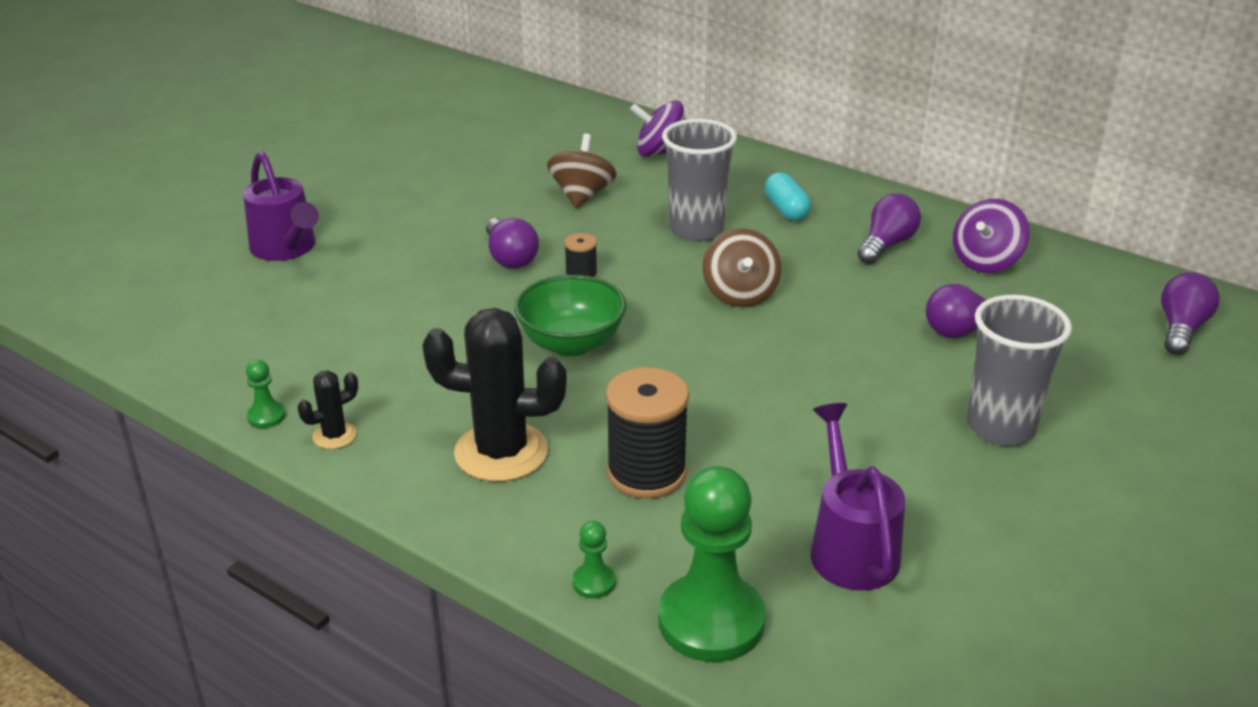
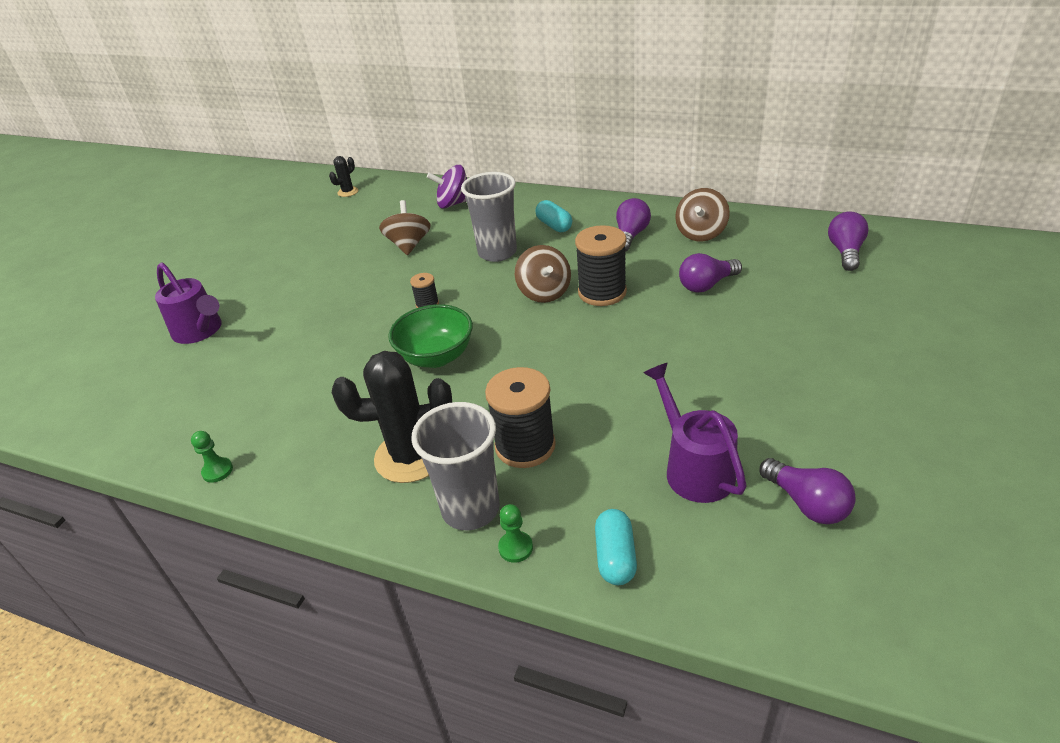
camera: 10 degrees left, 5 degrees up
black cactus [297,370,358,449] -> black cactus moved to [329,156,358,197]
purple light bulb [486,218,539,269] -> purple light bulb moved to [760,458,856,524]
green pawn [658,466,766,662] -> turquoise capsule [595,509,637,585]
purple spinning top [953,199,1030,273] -> brown spinning top [675,188,730,241]
grey cup [967,295,1072,446] -> grey cup moved to [411,402,500,531]
none -> black spool [575,225,627,306]

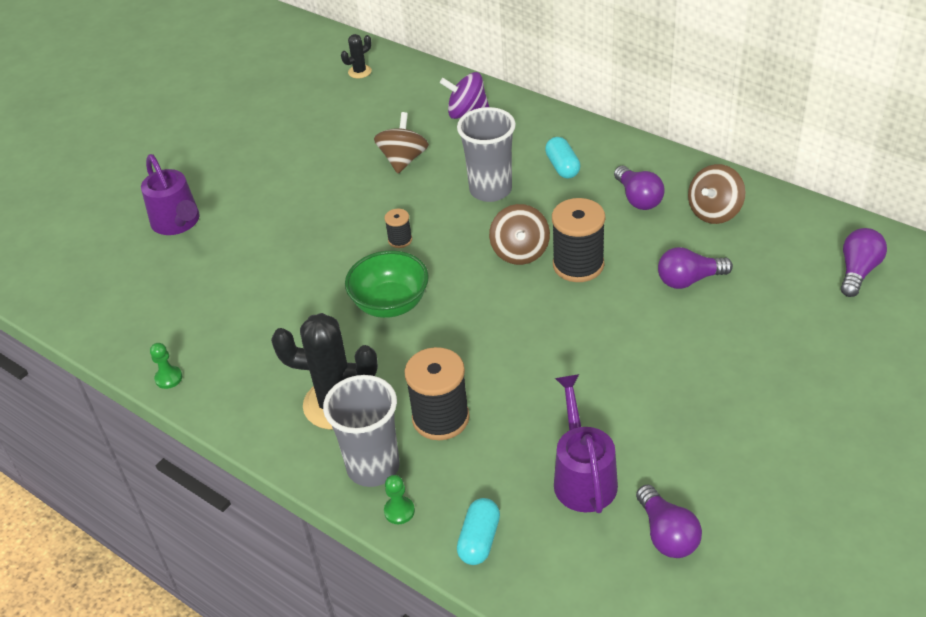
camera: 15 degrees right, 5 degrees up
purple light bulb [616,198,651,252] -> purple light bulb turned 120 degrees clockwise [614,166,665,210]

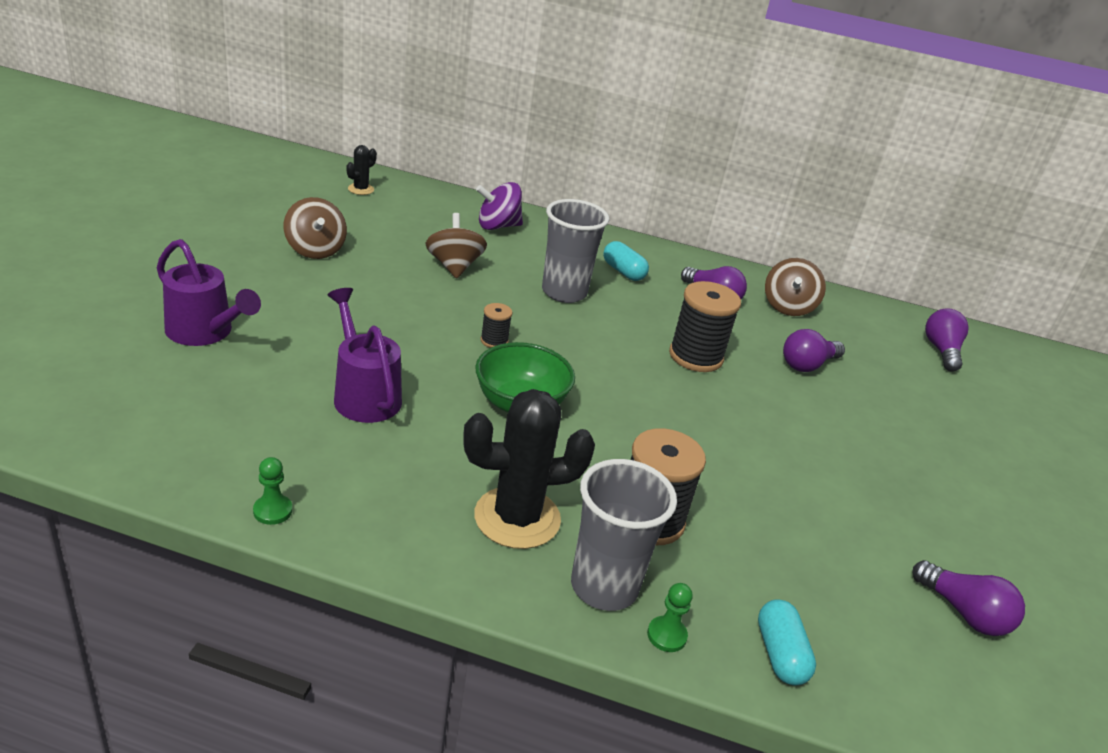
camera: 30 degrees left, 10 degrees down
brown spinning top [489,204,550,265] -> brown spinning top moved to [284,197,347,259]
purple watering can [554,374,618,513] -> purple watering can moved to [328,288,402,423]

